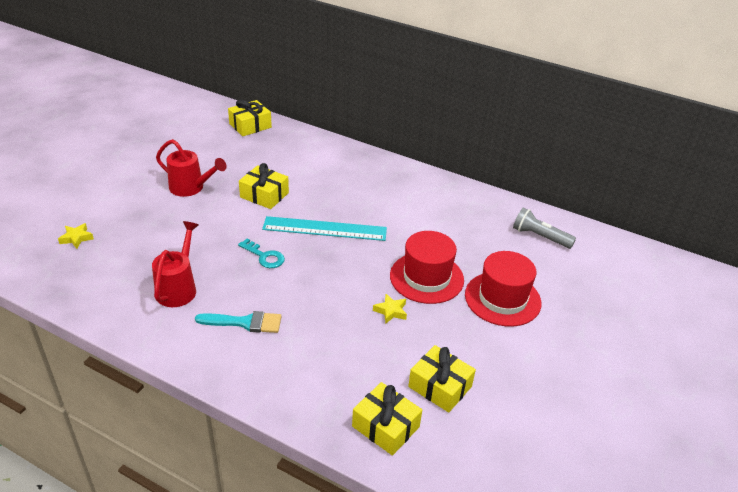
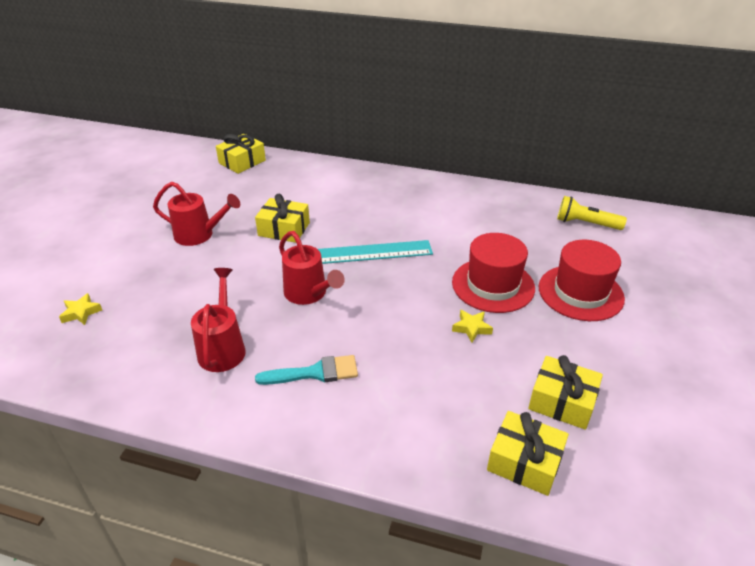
camera: 10 degrees left, 0 degrees up
turquoise key [238,238,285,268] -> red watering can [279,231,345,305]
grey flashlight [513,208,576,249] -> yellow flashlight [557,196,627,230]

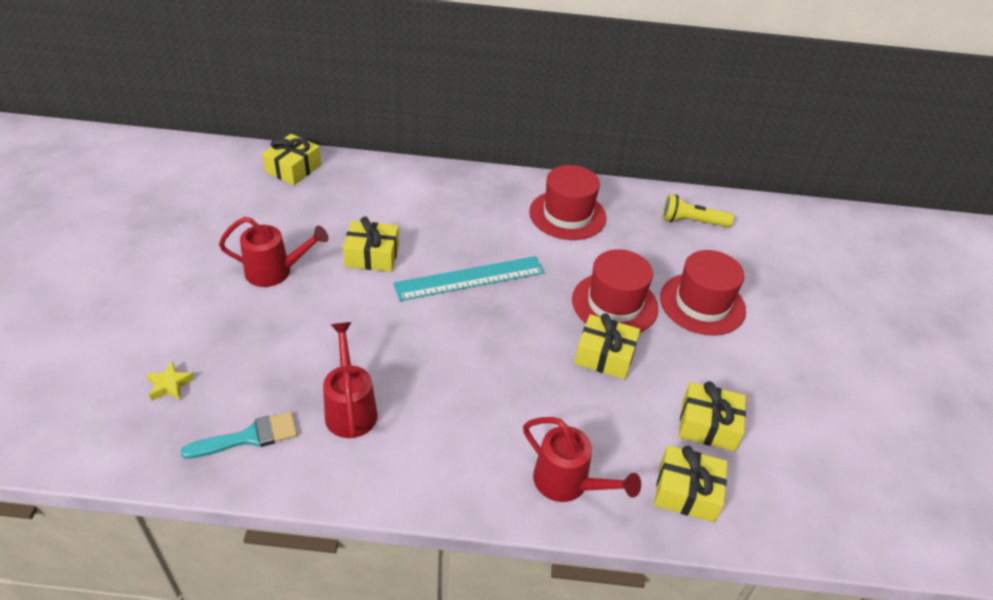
camera: 15 degrees left, 5 degrees up
turquoise brush [255,355,358,385] -> turquoise brush moved to [180,412,297,459]
red watering can [279,231,345,305] -> red watering can moved to [523,417,641,502]
yellow star [452,310,493,343] -> yellow gift [574,313,640,379]
none -> red hat [529,165,606,240]

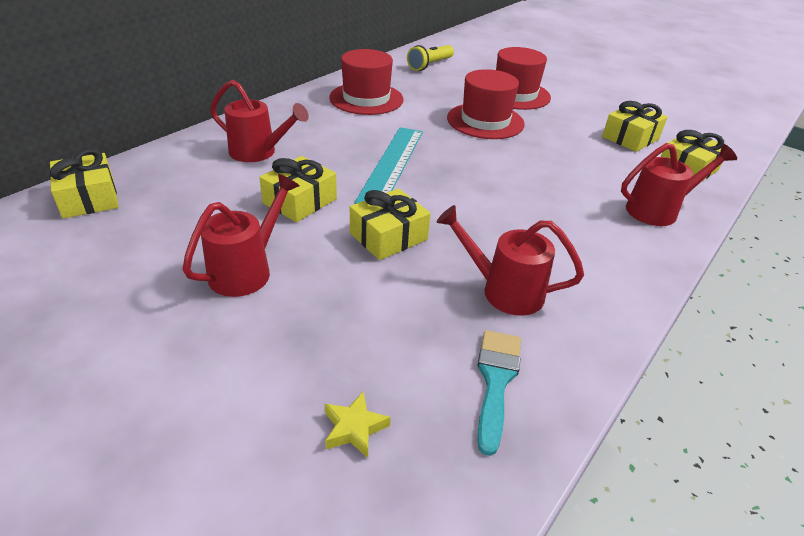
camera: 55 degrees left, 5 degrees down
yellow gift [574,313,640,379] -> yellow gift moved to [350,189,431,260]
none -> red watering can [210,80,309,162]

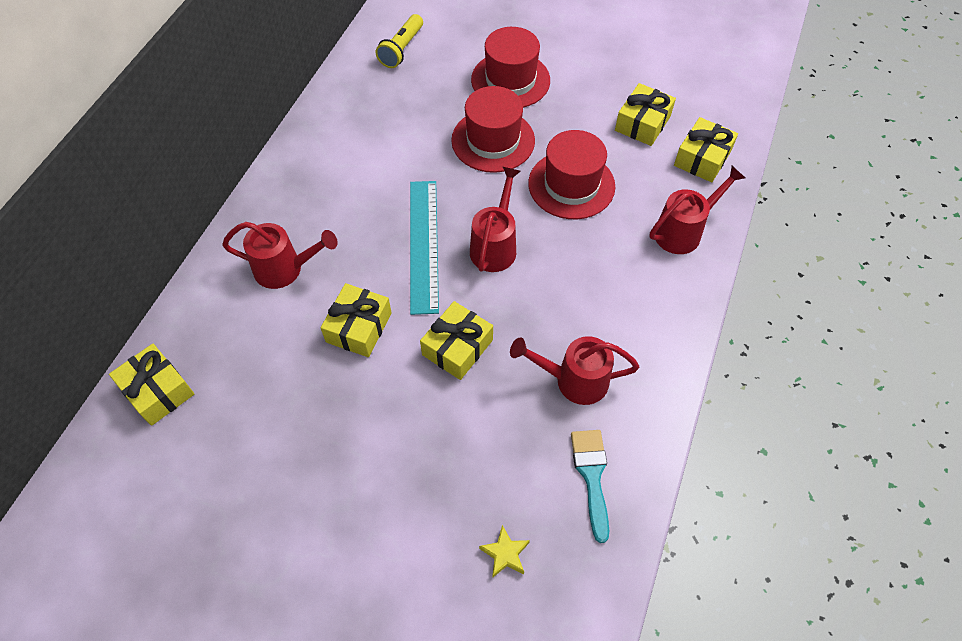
camera: 15 degrees left, 20 degrees up
red watering can [183,174,299,297] -> red watering can moved to [470,167,520,272]
red hat [329,49,403,115] -> red hat moved to [528,130,615,219]

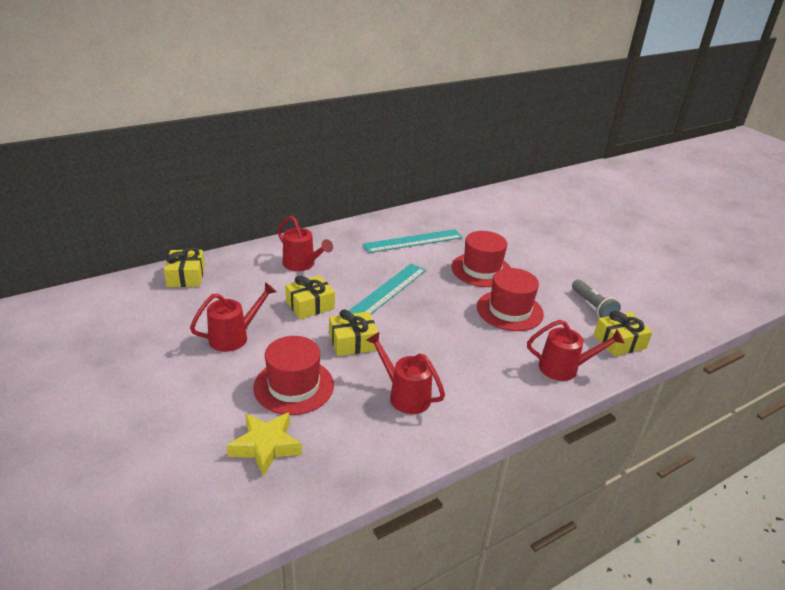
camera: 35 degrees right, 25 degrees down
yellow flashlight [376,14,423,68] -> none
red watering can [470,167,520,272] -> red watering can moved to [190,282,277,352]
red hat [471,27,550,108] -> red hat moved to [253,336,334,415]
yellow star [479,525,530,578] -> yellow star [226,413,302,477], size x1.82
turquoise brush [571,430,609,543] -> none
yellow gift [615,83,676,146] -> grey flashlight [572,280,621,318]
none -> turquoise ruler [362,229,463,253]

